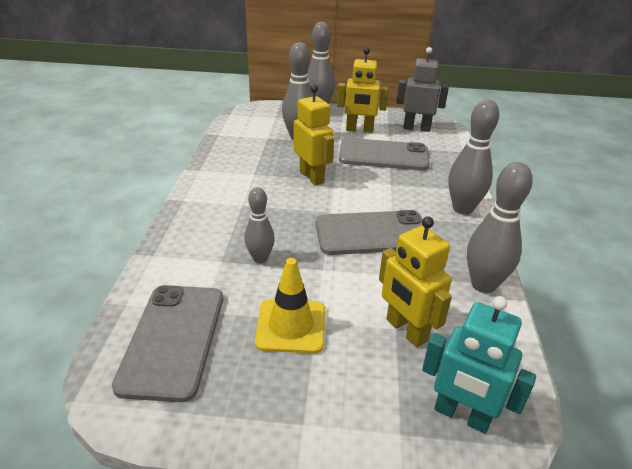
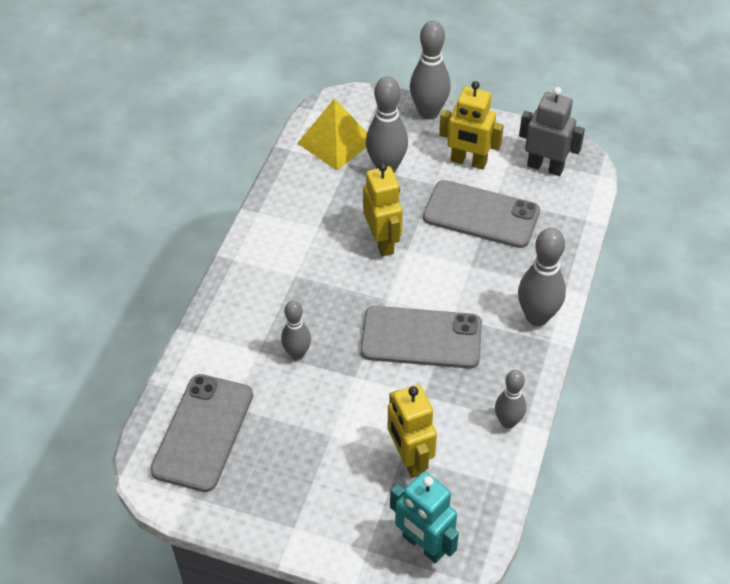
camera: 15 degrees right, 15 degrees up
yellow traffic cone [255,258,325,353] -> none
grey bowling pin [467,162,533,293] -> grey bowling pin [495,370,526,428], size x0.63
none -> yellow pyramid [297,98,367,170]

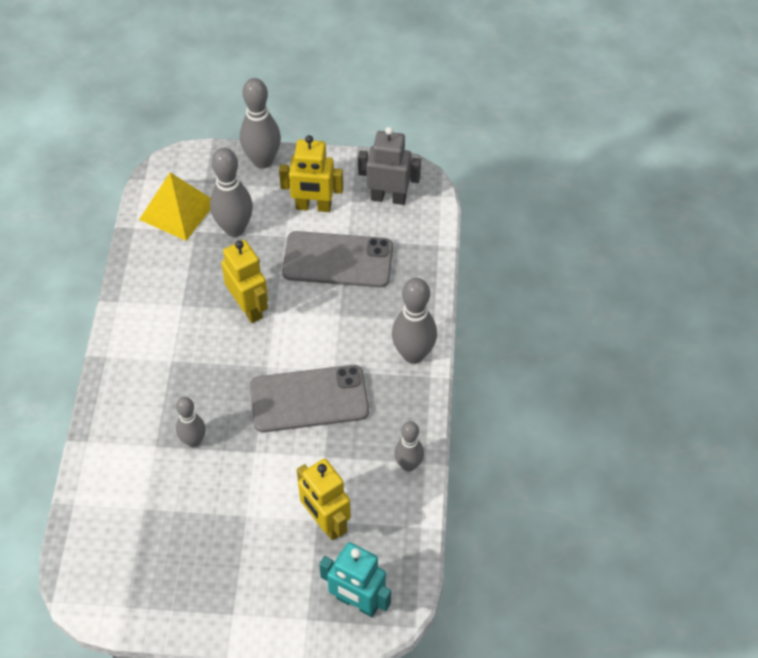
camera: 15 degrees left, 5 degrees up
grey phone [150,374,253,492] -> none

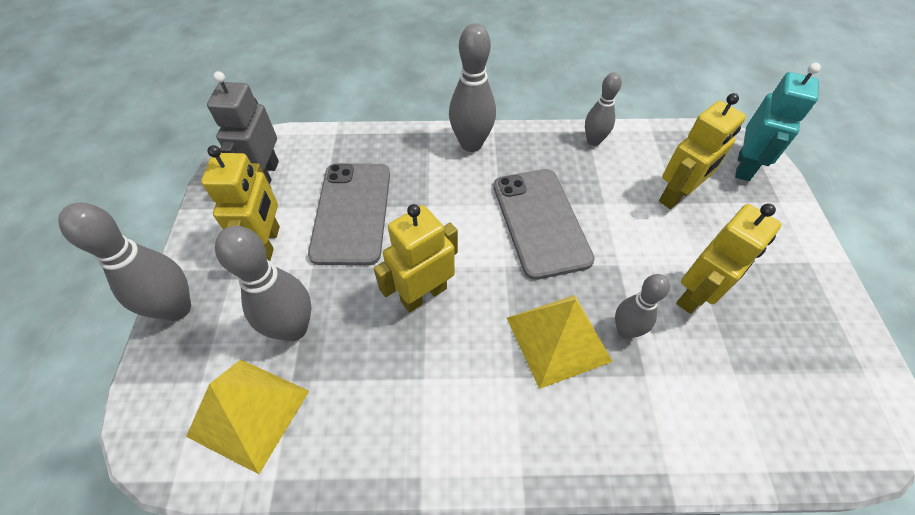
camera: 95 degrees left, 0 degrees up
none -> yellow pyramid [507,295,613,389]
none -> yellow robot [676,203,782,314]

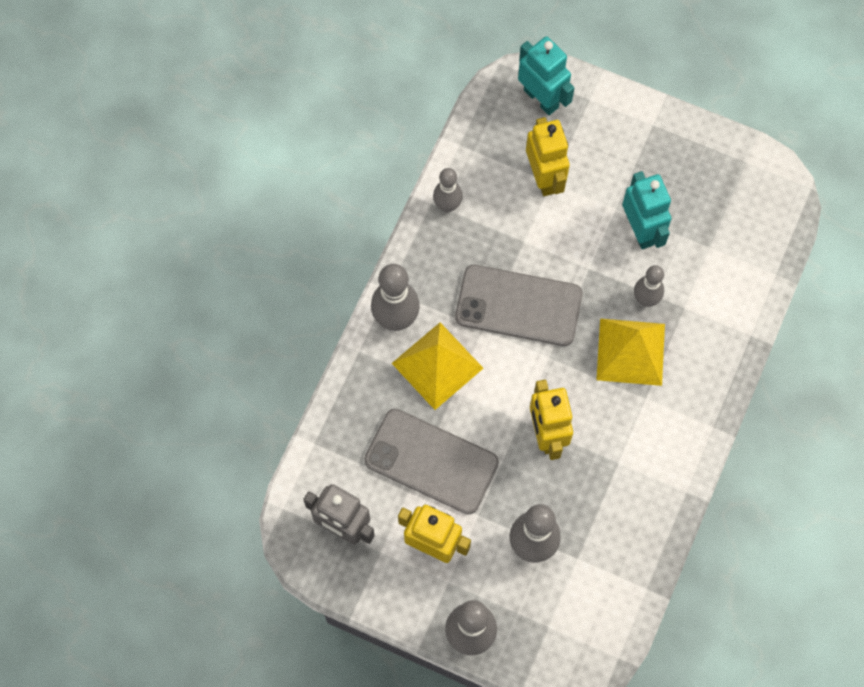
camera: 65 degrees left, 15 degrees up
yellow pyramid [186,360,309,474] -> yellow pyramid moved to [392,323,484,410]
yellow robot [676,203,782,314] -> turquoise robot [622,171,672,249]

